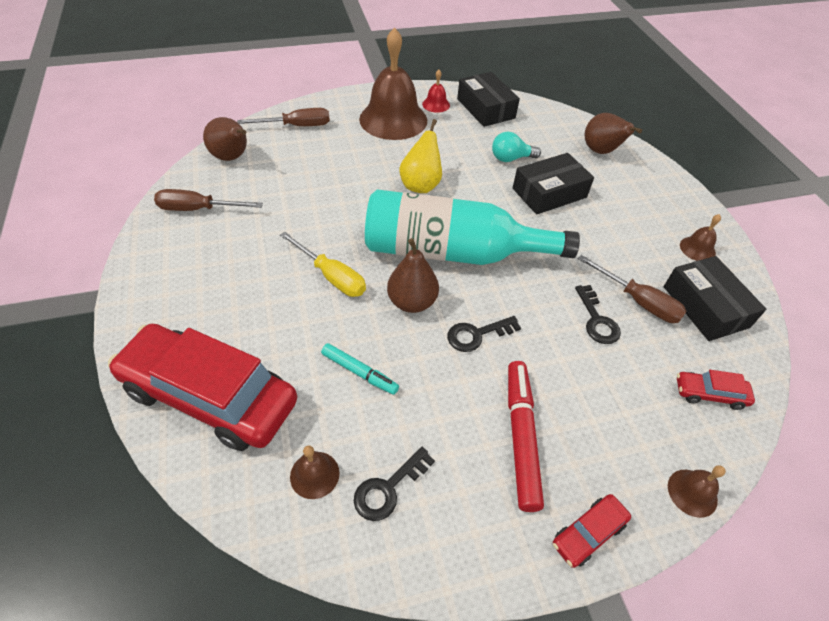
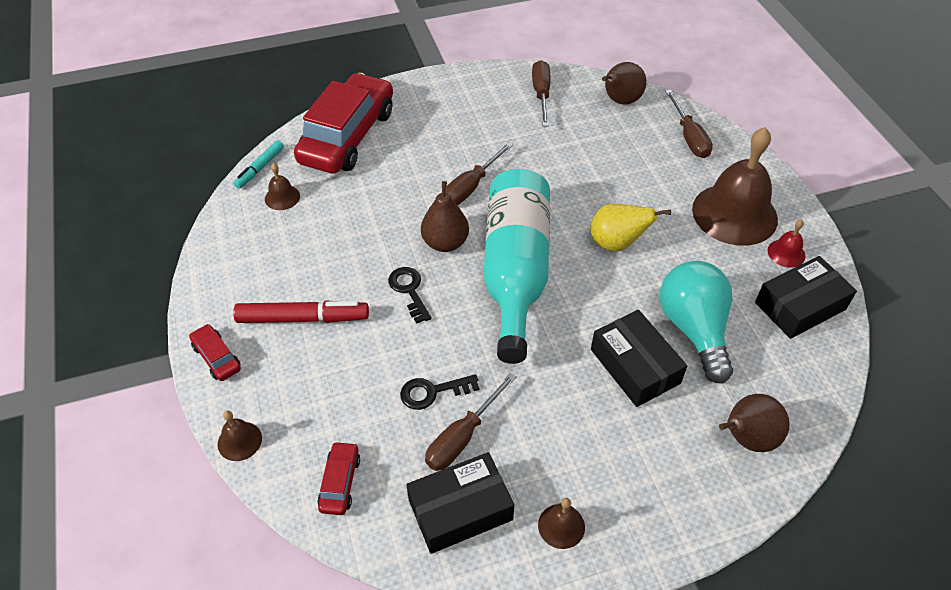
camera: 90 degrees right, 0 degrees up
yellow screwdriver [280,232,366,297] -> brown screwdriver [445,142,513,205]
turquoise marker [321,343,399,395] -> turquoise marker moved to [233,140,284,189]
black key [354,447,435,521] -> none
turquoise light bulb [492,131,541,162] -> turquoise light bulb [660,261,733,384], size x1.84

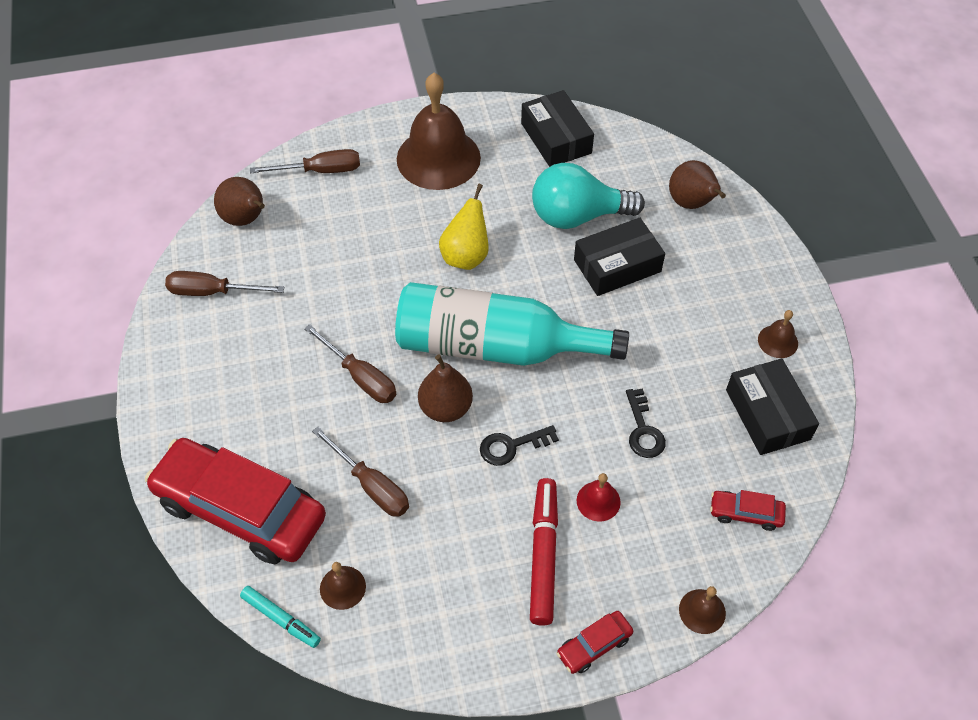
camera: 85 degrees left, 5 degrees up
brown screwdriver [425,373,517,471] -> brown screwdriver moved to [312,427,409,517]
red bell [767,219,806,268] -> red bell moved to [577,473,621,522]

